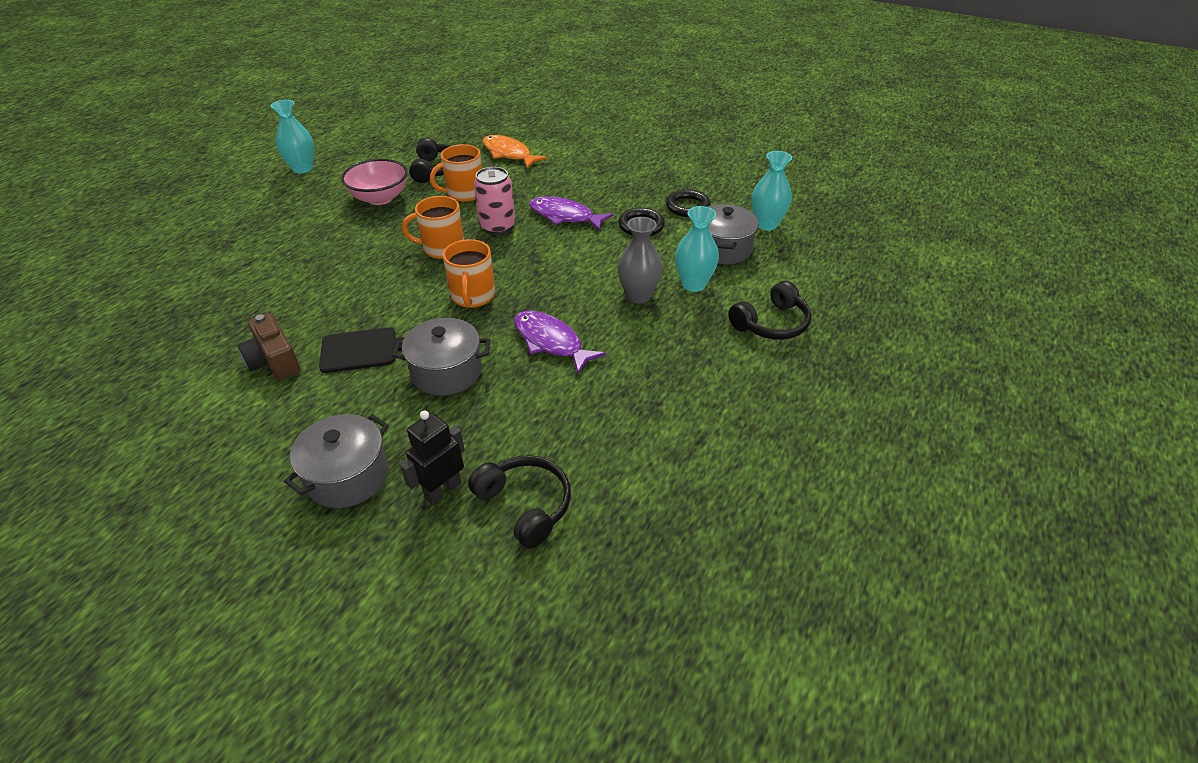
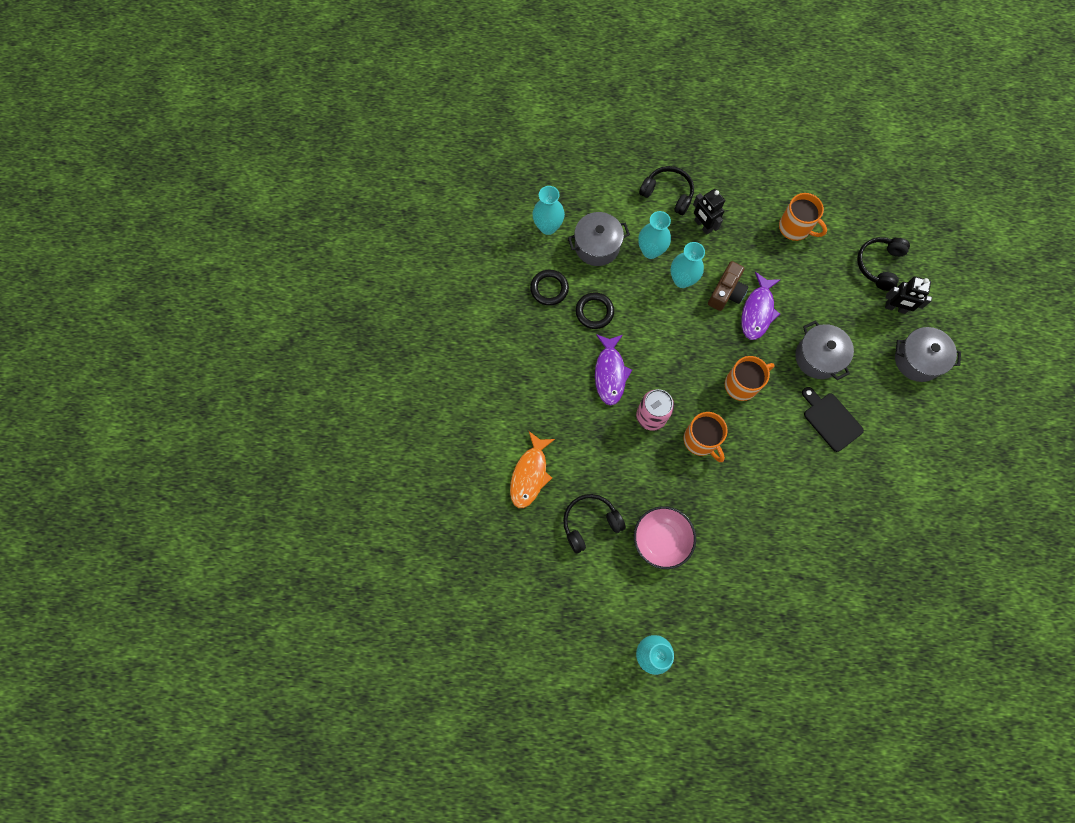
camera: 115 degrees left, 30 degrees up
brown camera [238,313,300,380] -> brown camera moved to [708,261,748,311]
orange mug [430,144,482,202] -> orange mug moved to [779,193,827,241]
grey vase [617,217,662,303] -> turquoise vase [670,242,705,288]
none -> black robot [693,189,725,235]

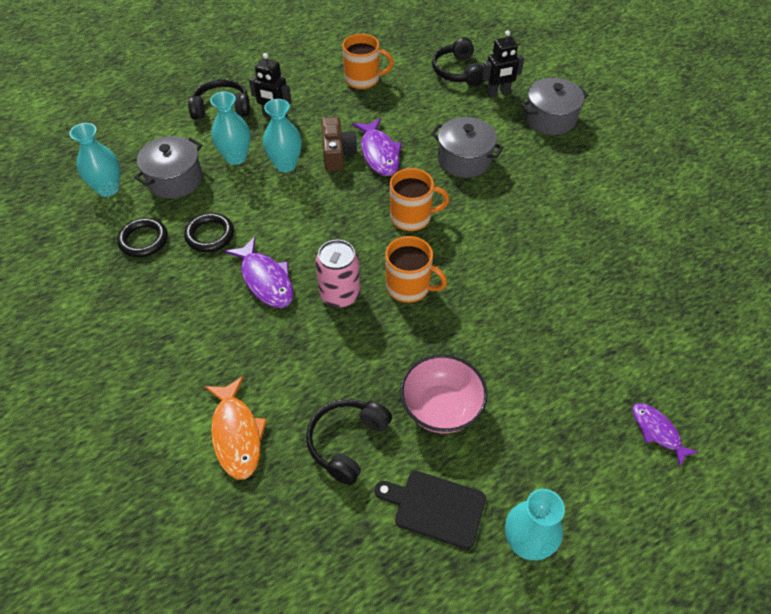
camera: 35 degrees left, 20 degrees down
orange mug [725,356,775,401] -> orange mug turned 60 degrees clockwise [390,168,449,231]
black cutting board [802,387,864,452] -> black cutting board moved to [375,471,486,549]
none -> purple fish [633,403,699,467]

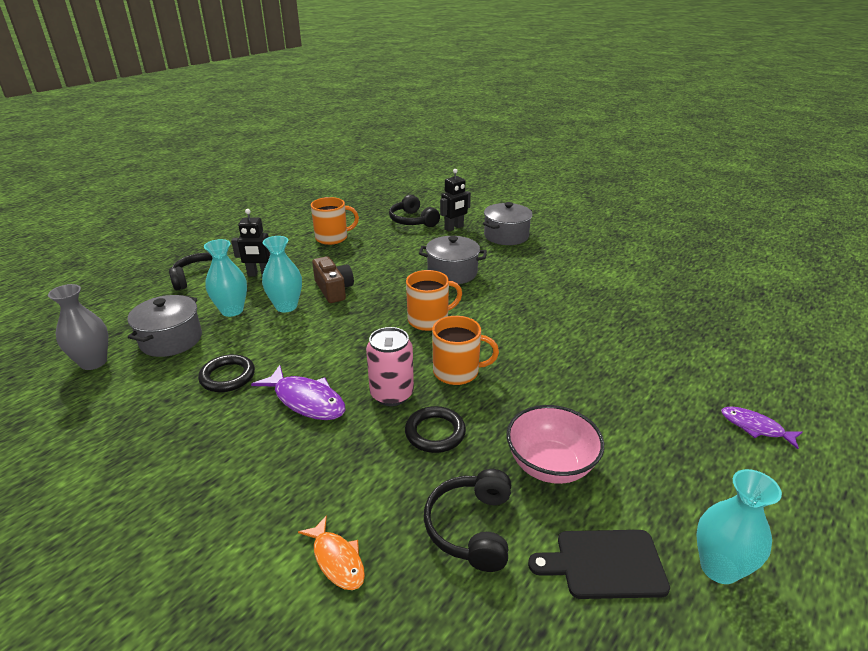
camera: 20 degrees left, 20 degrees down
turquoise vase [69,123,120,197] -> grey vase [48,284,108,370]
black ring [117,218,168,257] -> black ring moved to [405,406,466,453]
orange fish [204,376,267,479] -> orange fish [298,515,365,590], size x0.65
purple fish [352,118,402,176] -> none

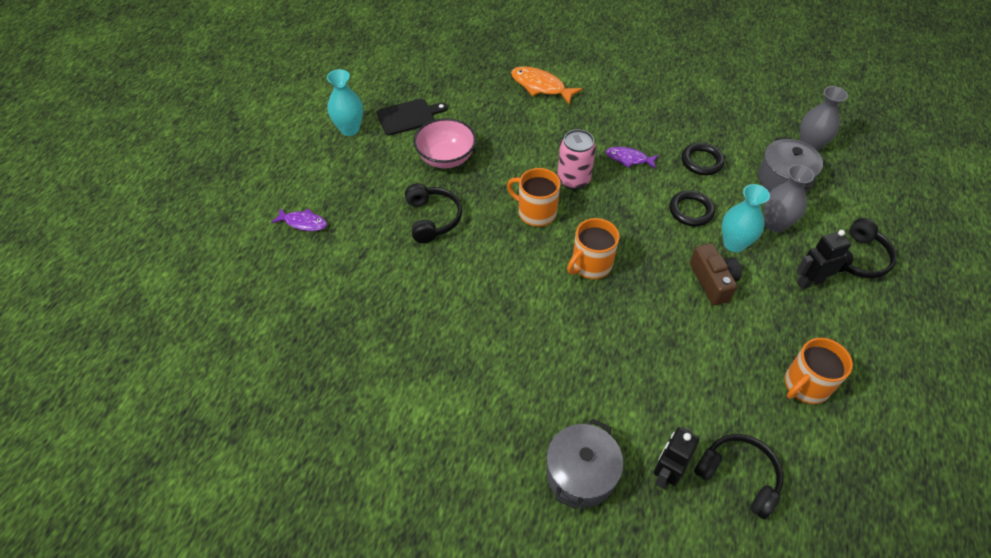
camera: 160 degrees right, 20 degrees up
turquoise vase [204,239,247,317] -> grey vase [764,164,814,233]
purple fish [251,365,346,420] -> purple fish [606,147,658,169], size x0.65
orange fish [298,515,365,590] -> orange fish [511,66,583,104], size x1.55
brown camera [312,256,354,303] -> brown camera turned 150 degrees counterclockwise [690,243,742,305]
black ring [405,406,466,453] -> black ring moved to [669,190,715,226]
grey pot [419,236,487,284] -> none
black headphones [424,469,511,572] -> black headphones moved to [405,183,462,243]
orange mug [432,316,499,385] -> orange mug turned 45 degrees clockwise [507,168,560,227]

